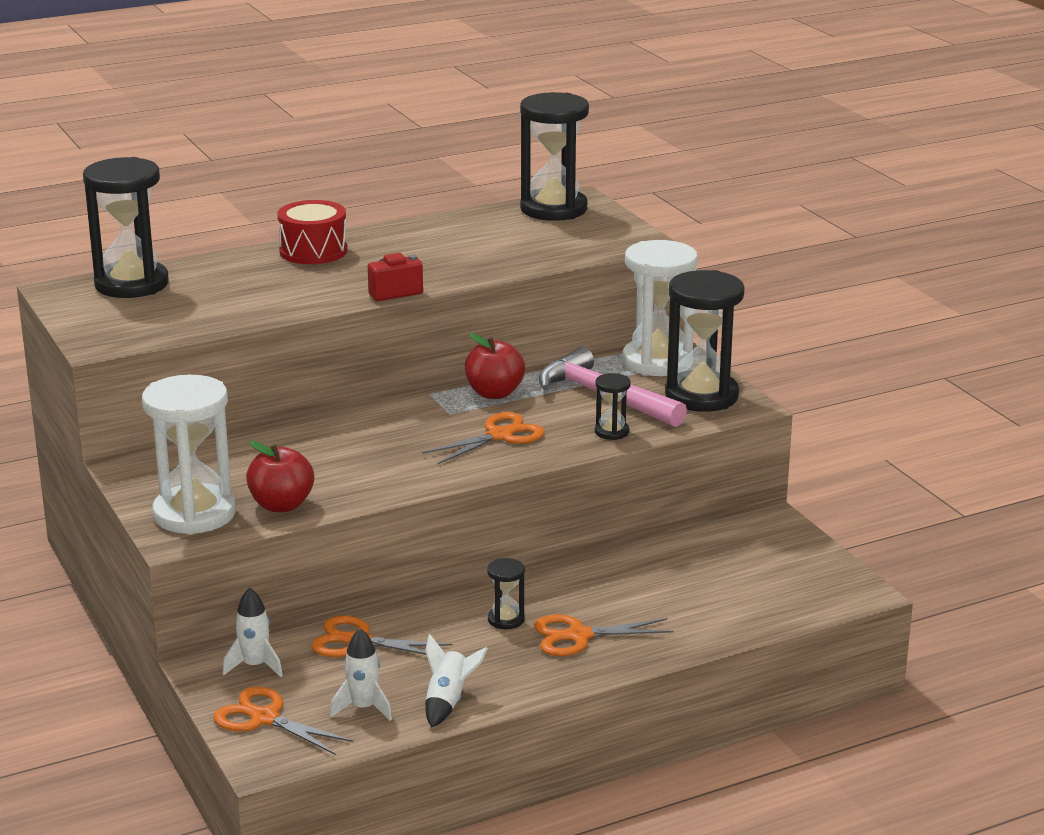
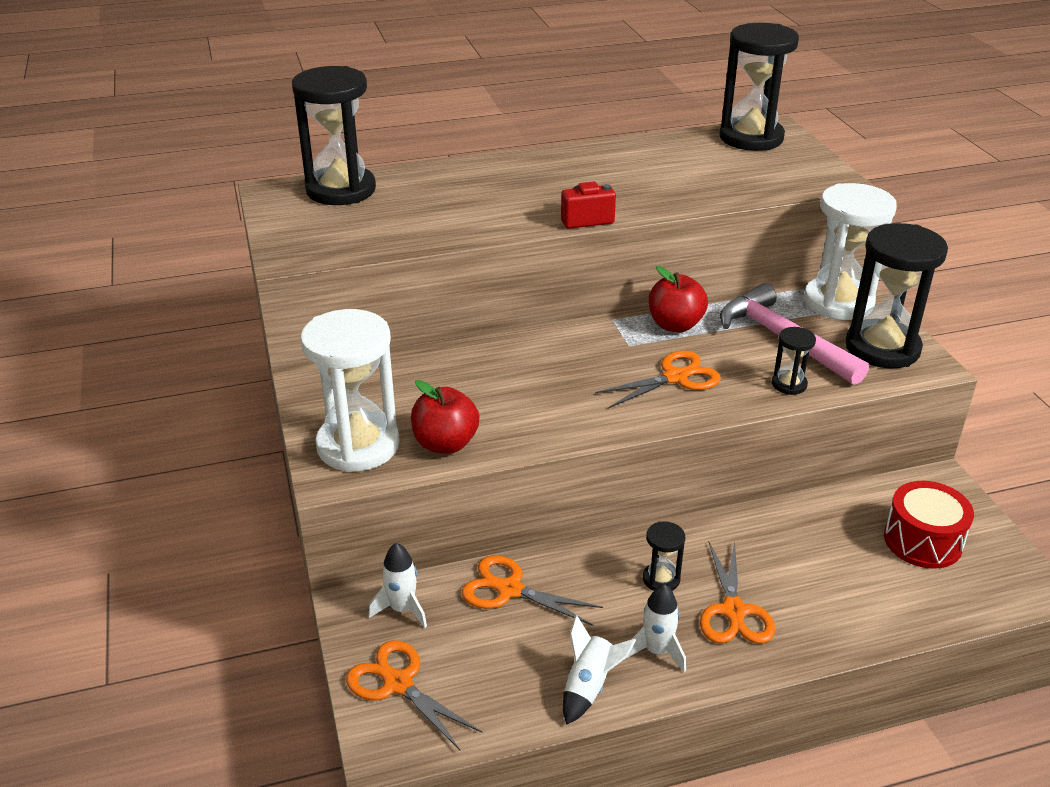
camera: 10 degrees right, 10 degrees up
red drum [277,200,347,264] -> red drum moved to [884,481,974,569]
white rocket [330,628,392,721] -> white rocket moved to [625,584,686,672]
orange scissors [534,614,673,656] -> orange scissors turned 90 degrees counterclockwise [700,541,775,644]

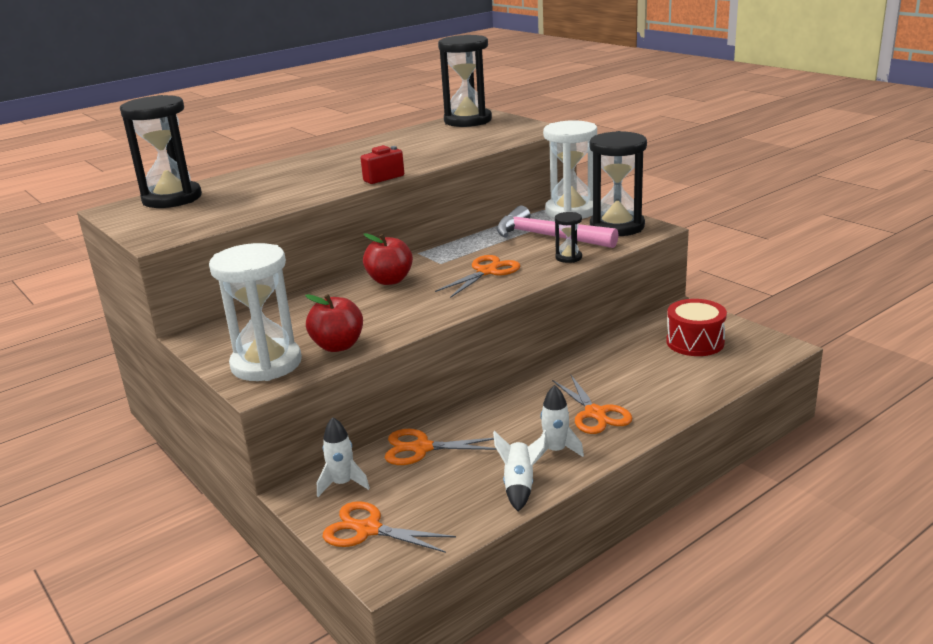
camera: 20 degrees left, 10 degrees down
black hourglass [643,521,685,591] -> none
red apple [648,266,708,332] -> red apple moved to [363,233,413,285]

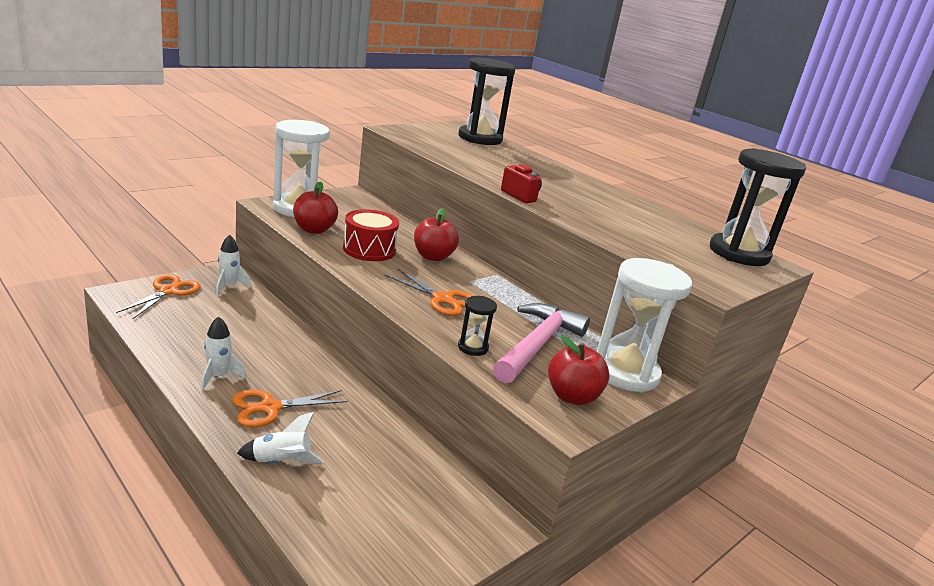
camera: 80 degrees right, 0 degrees up
orange scissors [385,429,497,465] -> none
white rocket [493,431,546,511] -> white rocket moved to [237,412,324,464]
black hourglass [589,131,647,236] -> red apple [548,335,609,405]
red drum [666,299,727,356] -> red drum moved to [343,209,399,261]

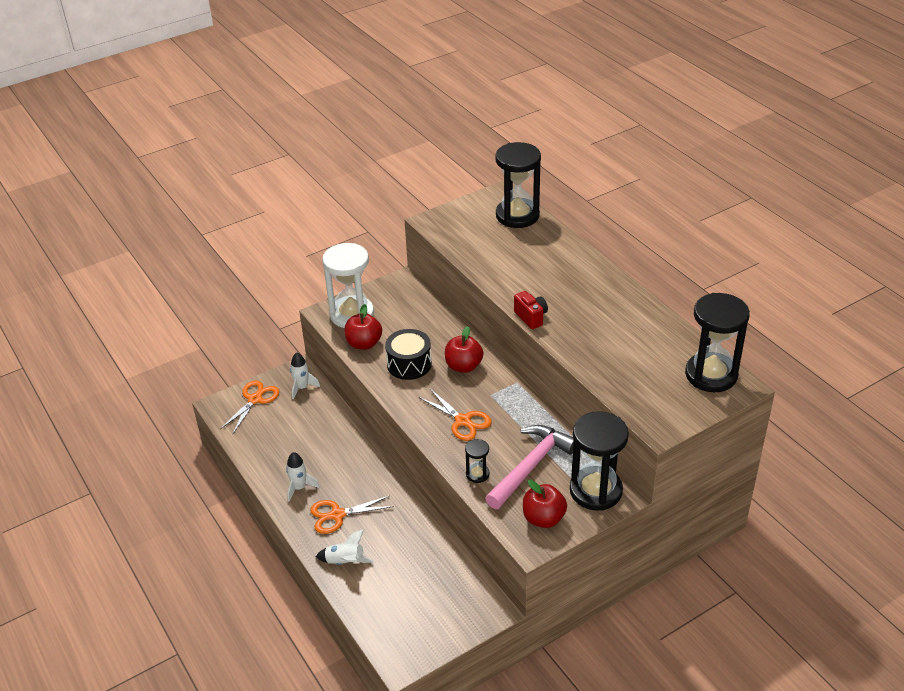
camera: 15 degrees right, 15 degrees up
red drum [343,209,399,261] -> black drum [385,329,432,380]
white hourglass [597,258,692,392] -> black hourglass [570,411,629,511]

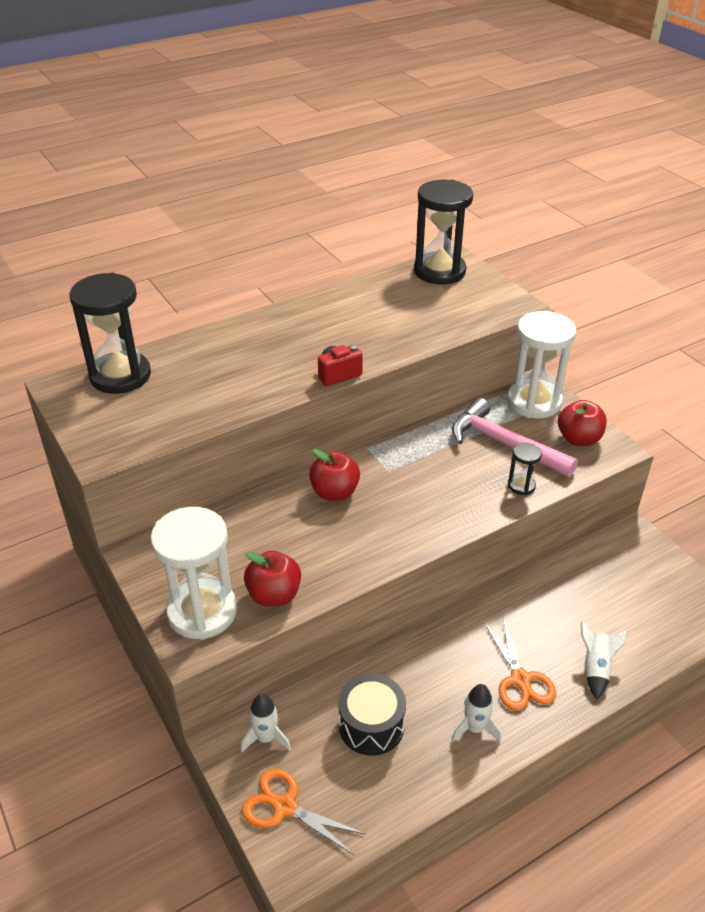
camera: 90 degrees left, 0 degrees up
black drum [385,329,432,380] -> black drum moved to [338,674,406,756]
orange scissors [419,389,492,441] -> none
black hourglass [570,411,629,511] -> white hourglass [507,311,576,418]

